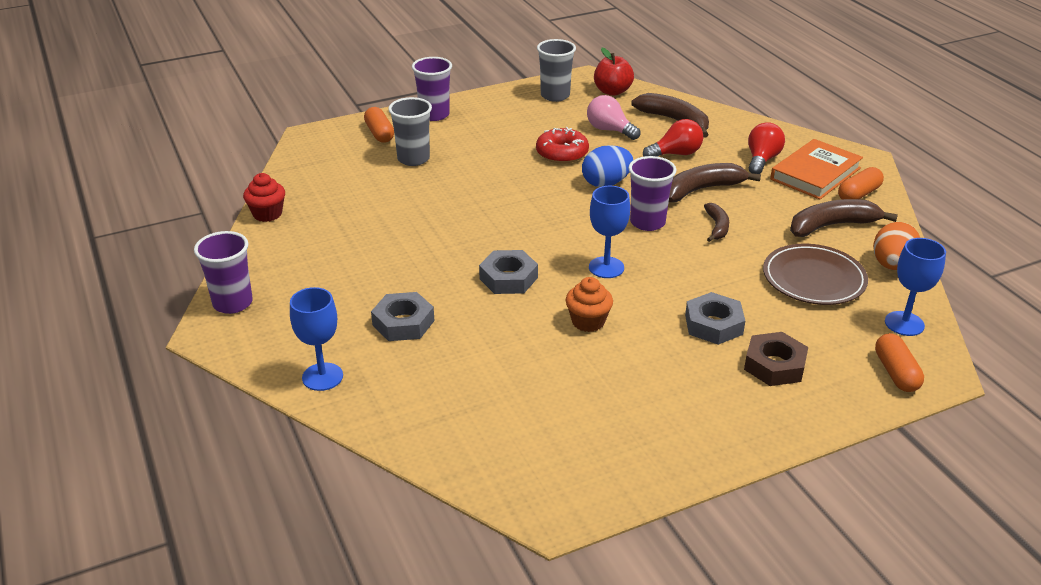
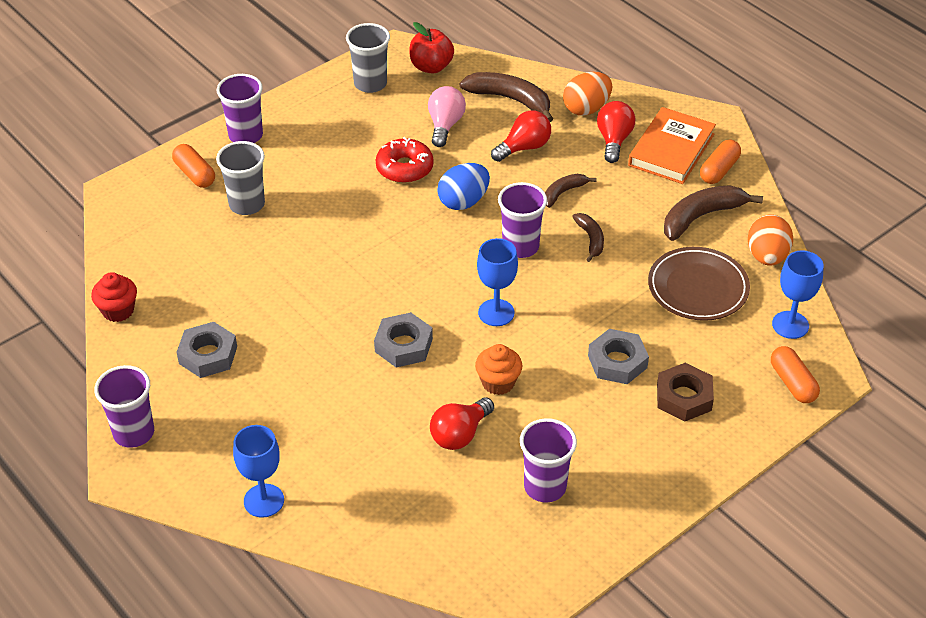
camera: 15 degrees left, 10 degrees up
grey nut [371,292,434,341] -> grey nut moved to [177,322,237,378]
pink light bulb [587,95,640,140] -> pink light bulb turned 75 degrees clockwise [428,86,466,147]
brown banana [669,163,761,202] -> brown banana [545,174,597,208], size x0.58
none -> red light bulb [430,397,494,450]
none -> purple cup [520,418,577,503]
none -> orange egg [563,72,612,116]

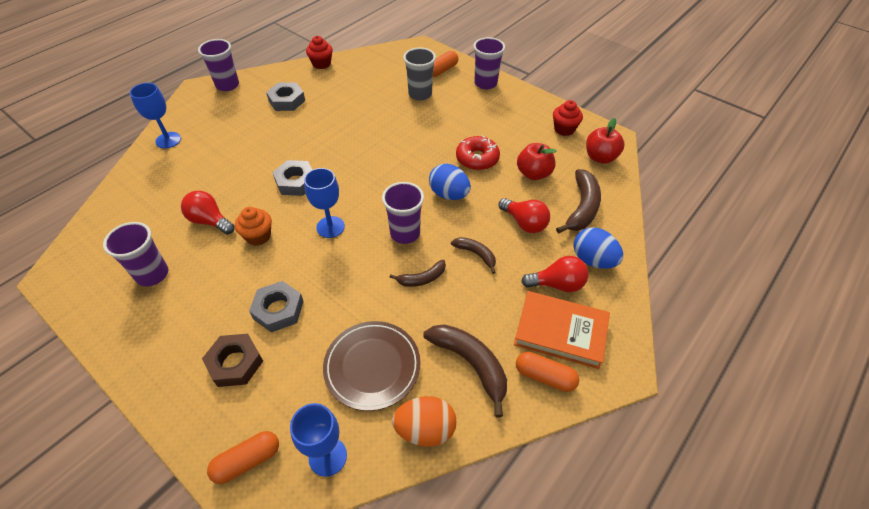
camera: 80 degrees right, 5 degrees up
grey cup [346,23,390,93] -> red cupcake [553,100,583,136]
pink light bulb [428,86,466,147] -> red apple [517,143,557,180]
orange egg [563,72,612,116] -> blue egg [573,227,623,269]

